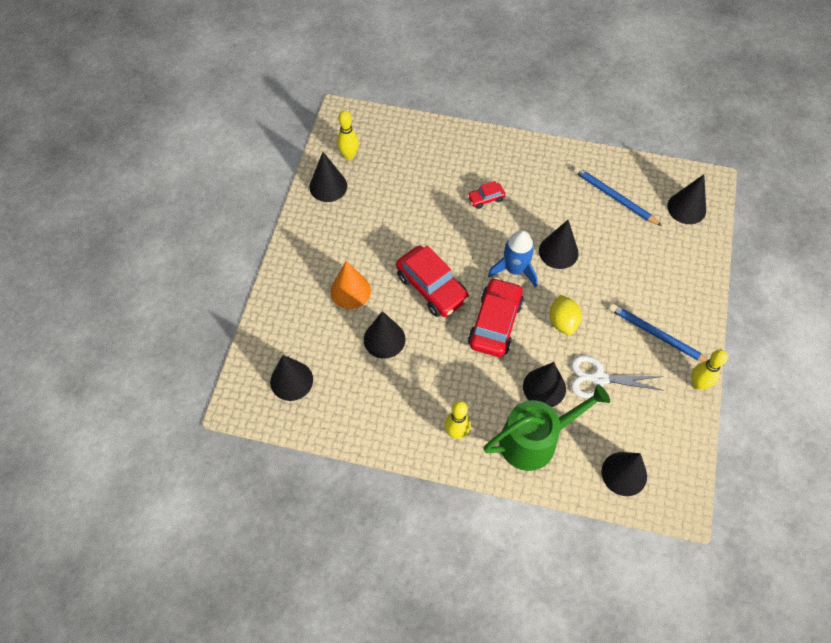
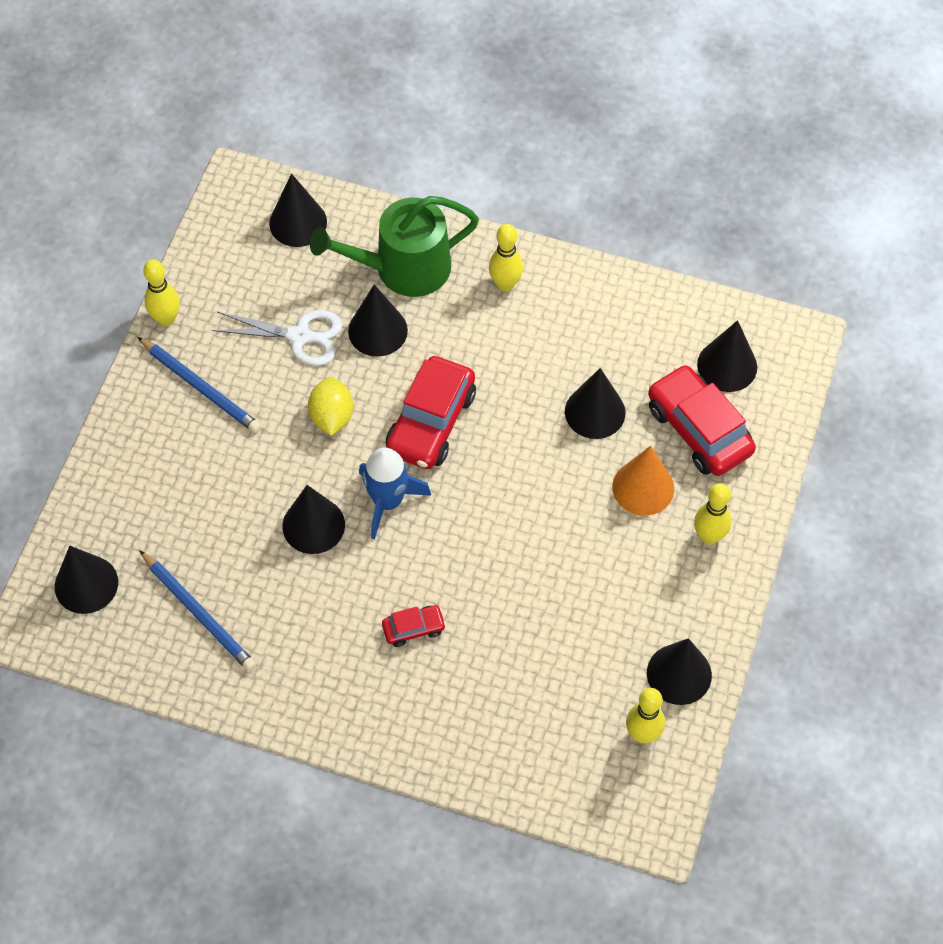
camera: 175 degrees left, 0 degrees up
red car [396,245,469,317] -> red car moved to [648,364,756,476]
none -> yellow bowling pin [694,483,731,545]

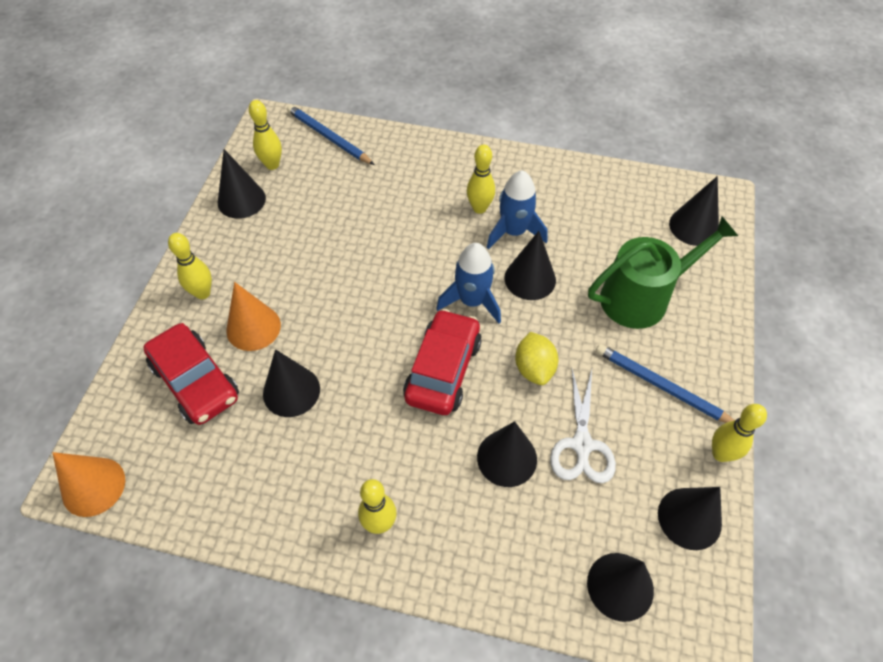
camera: 175 degrees right, 5 degrees down
blue pencil [139,550,256,671] -> blue pencil moved to [287,104,375,165]
white scissors [212,310,342,366] -> white scissors turned 90 degrees counterclockwise [550,369,616,483]
green watering can [310,196,479,297] -> green watering can moved to [588,217,738,329]
red car [382,605,446,647] -> none
black cone [697,320,757,392] -> black cone moved to [658,487,722,550]
none -> orange cone [52,452,125,517]
none -> yellow bowling pin [467,145,495,214]
none -> blue rocket [486,170,547,249]

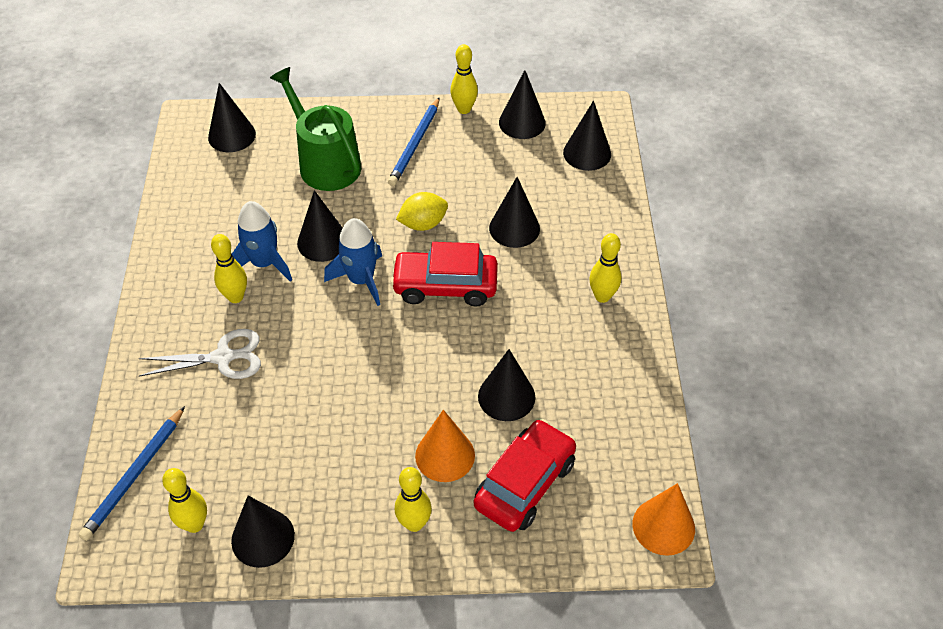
camera: 105 degrees left, 5 degrees down
white scissors [550,369,616,483] -> white scissors moved to [139,329,261,379]

